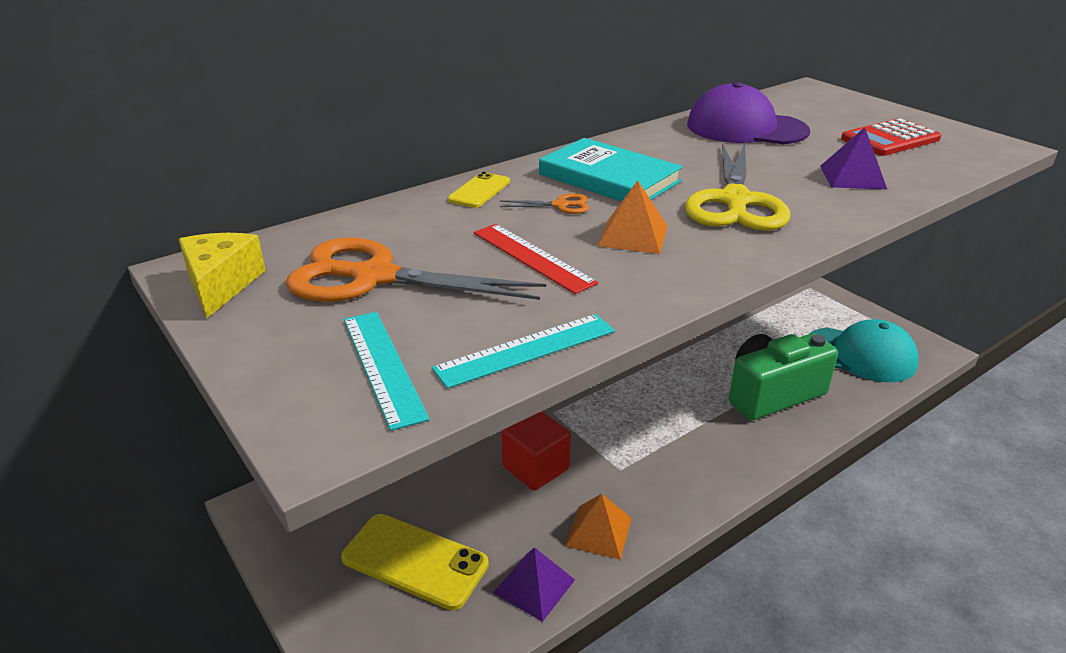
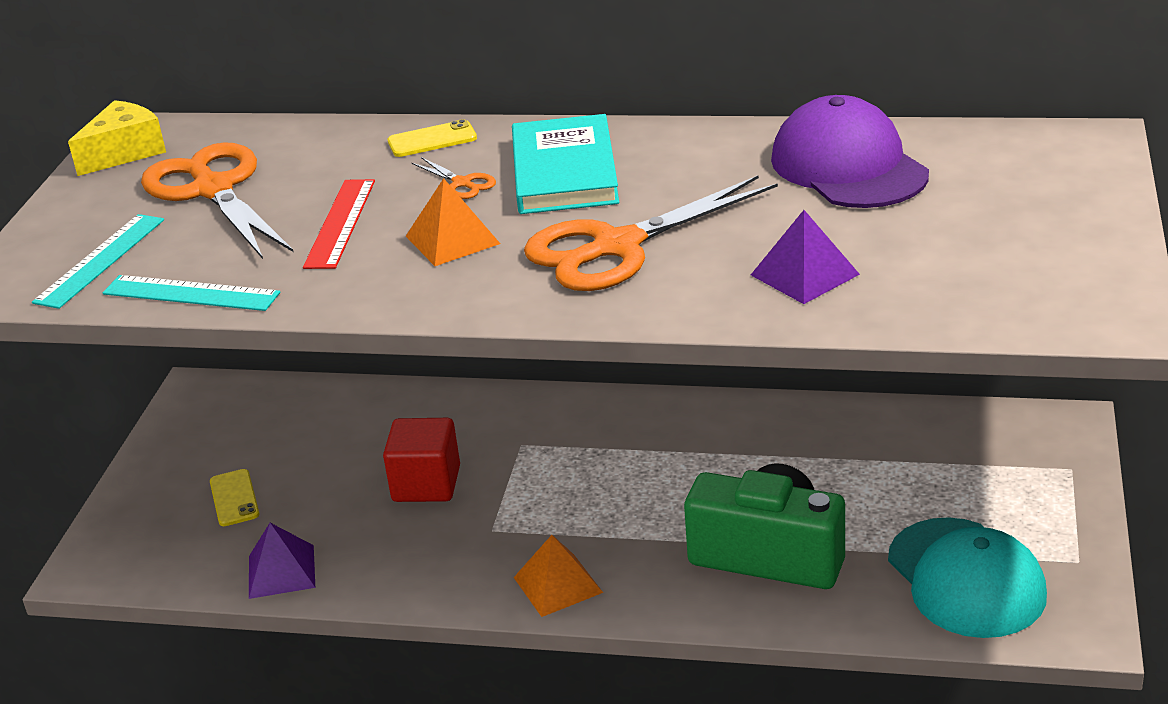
camera: 50 degrees right, 0 degrees up
yellow phone [341,514,489,610] -> yellow phone [210,469,260,526], size x0.54
orange pyramid [565,494,632,560] -> orange pyramid moved to [513,535,603,617]
yellow scissors [685,144,790,231] -> orange scissors [524,175,778,291]
red calculator [841,118,941,156] -> none

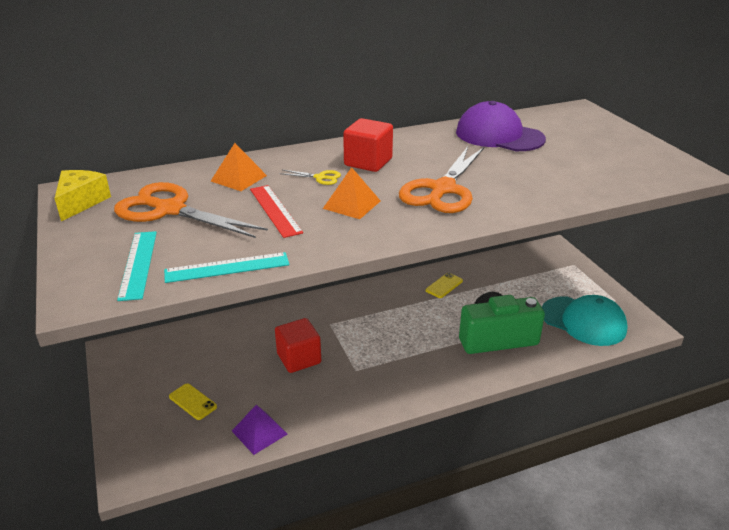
camera: 35 degrees left, 0 degrees up
yellow phone [388,119,477,157] -> yellow phone moved to [426,273,463,298]
orange scissors [412,157,496,199] -> yellow scissors [279,170,341,185]
turquoise book [512,114,619,214] -> red cube [343,118,393,172]
orange pyramid [513,535,603,617] -> orange pyramid moved to [211,143,267,191]
purple pyramid [751,210,860,304] -> none

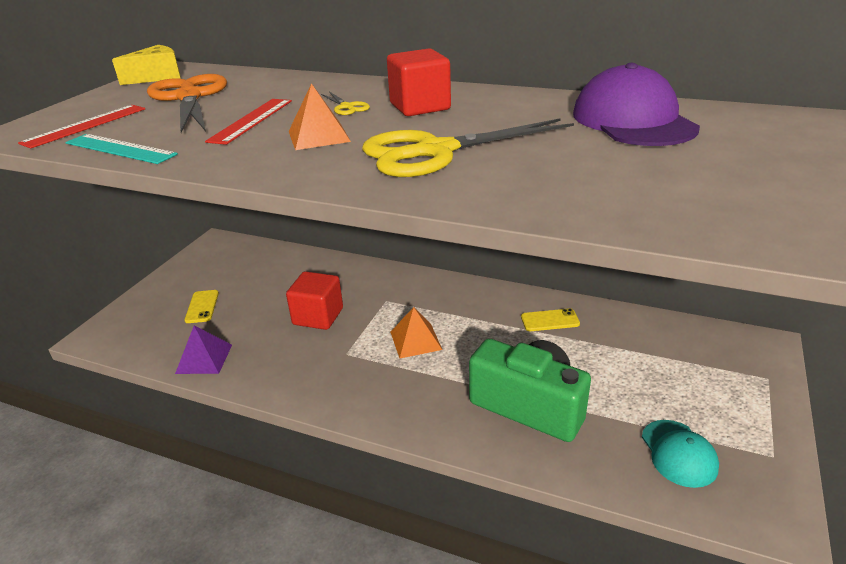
camera: 45 degrees right, 0 degrees up
turquoise ruler [117,231,157,301] -> red ruler [18,105,145,149]
orange pyramid [211,143,267,191] -> orange pyramid moved to [390,307,442,358]
orange scissors [399,147,484,213] -> yellow scissors [362,118,574,177]
turquoise cap [542,295,628,346] -> turquoise cap [642,420,719,488], size x0.60

